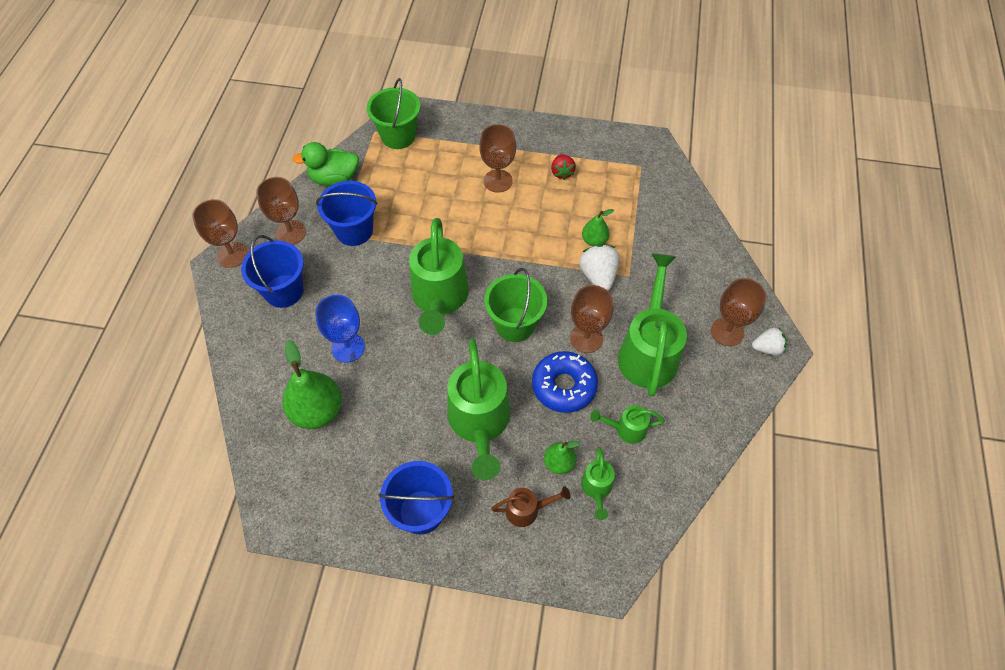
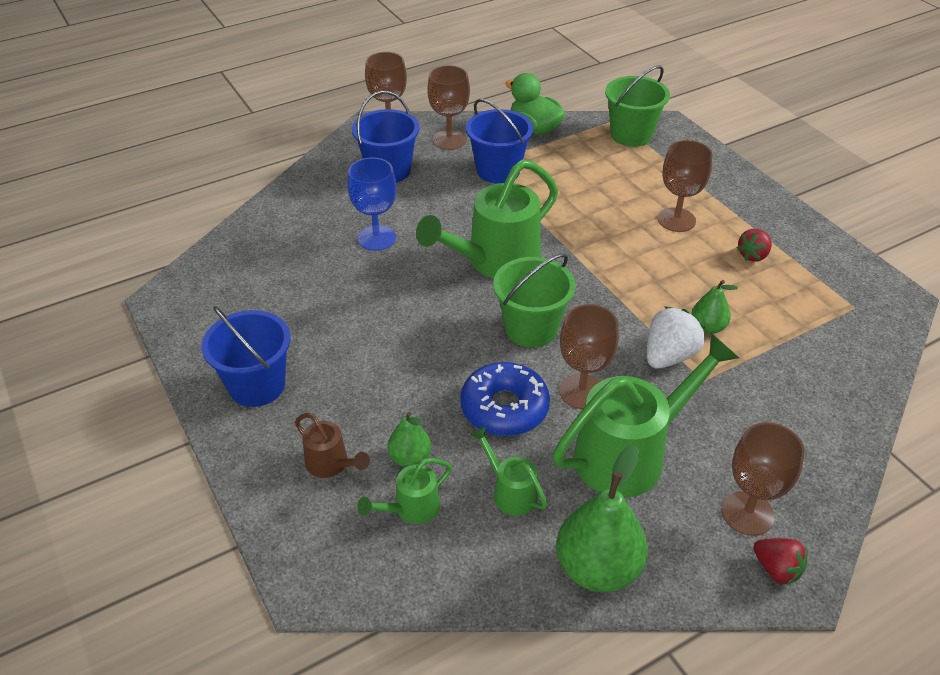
camera: 50 degrees right, 15 degrees down
green pear [282,340,342,429] -> green pear moved to [556,444,648,592]
green watering can [447,338,510,480] -> none
white strawberry [752,328,787,355] -> red strawberry [753,538,808,585]

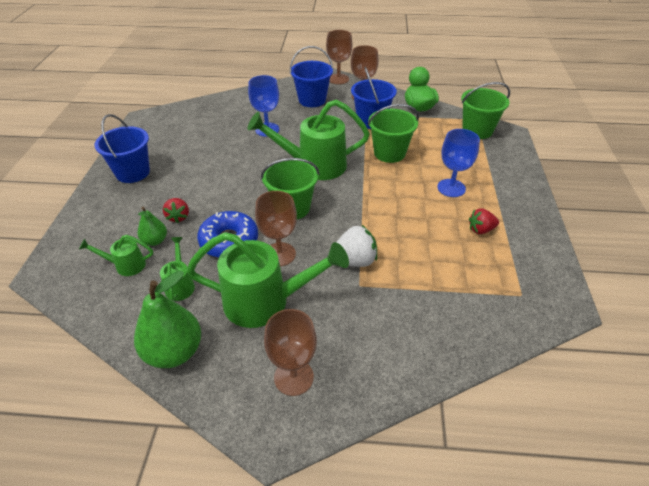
camera: 35 degrees right, 0 degrees up
brown watering can [295,413,370,478] -> none
brown goblet [658,140,712,232] -> blue goblet [437,129,480,197]
green pear [691,280,738,334] -> none
red strawberry [753,538,808,585] -> red strawberry moved to [163,198,189,223]
none -> green bucket [368,104,419,163]

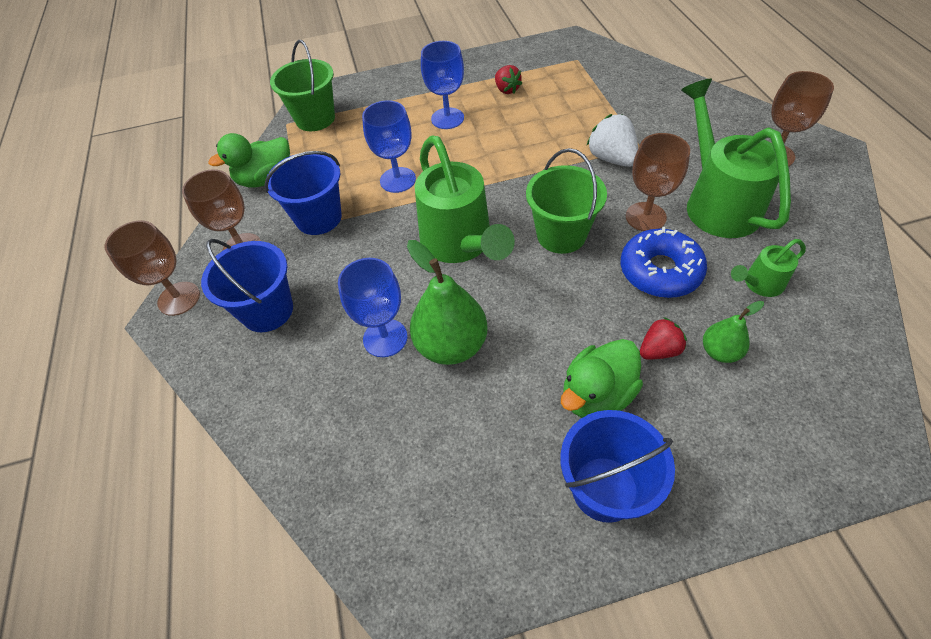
camera: 105 degrees left, 10 degrees up
green watering can [79,235,153,276] -> none
green pear [134,271,201,368] -> green pear moved to [407,240,488,365]
green bucket [368,104,419,163] -> blue goblet [362,100,416,193]
none -> green duck [561,339,643,418]

